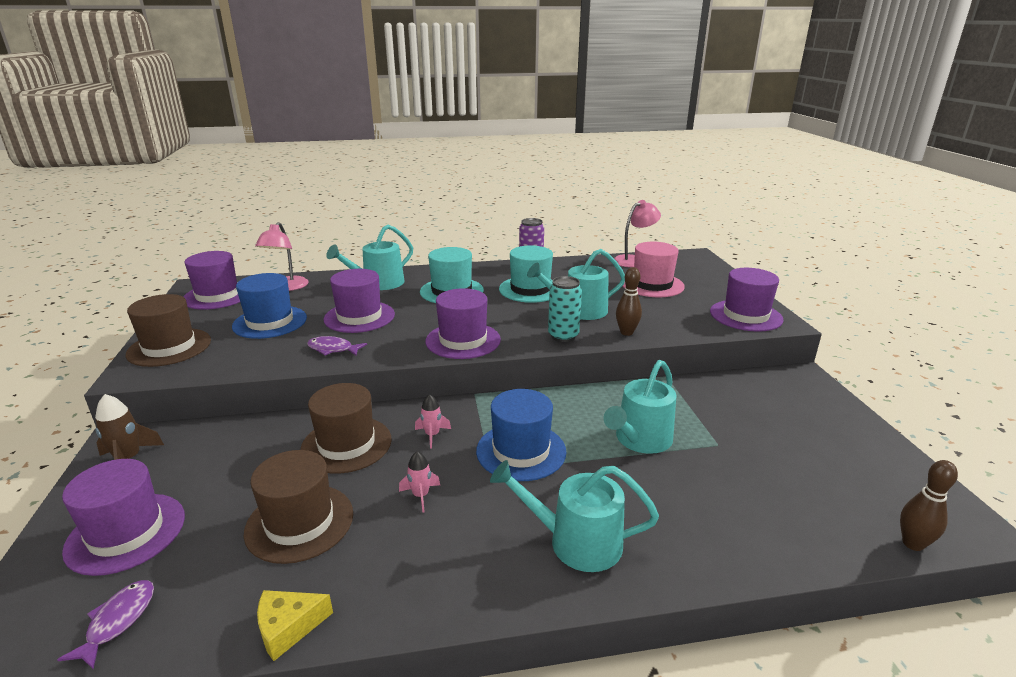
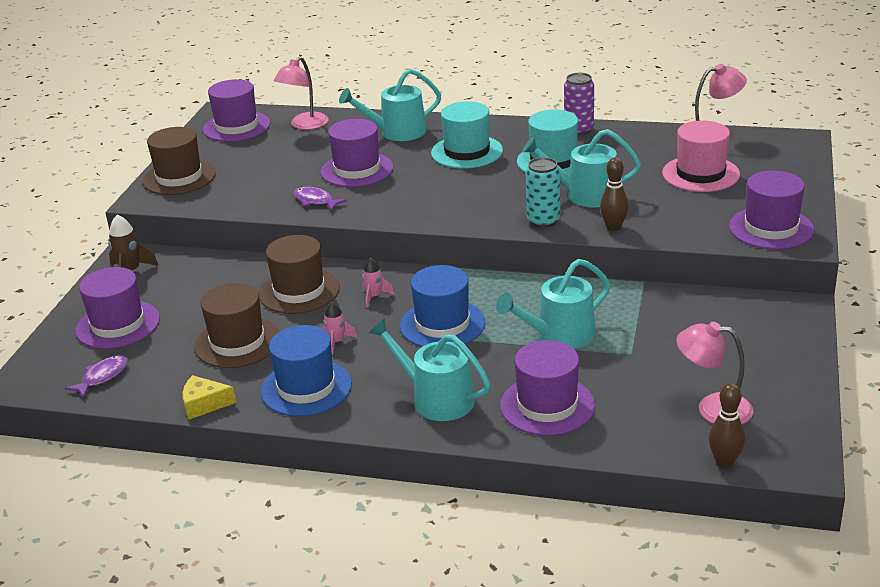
camera: 25 degrees right, 5 degrees up
blue hat [232,273,307,339] -> blue hat moved to [261,325,352,416]
purple hat [425,288,501,359] -> purple hat moved to [500,340,595,436]
none -> pink lamp [676,322,753,424]

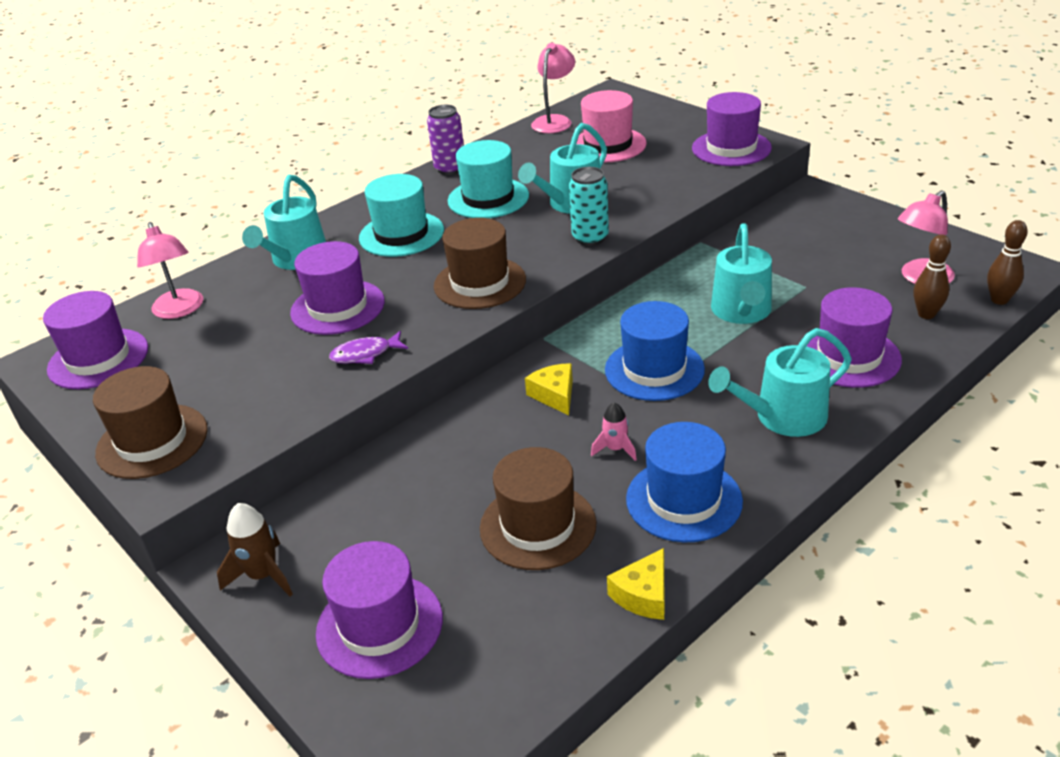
camera: 55 degrees left, 5 degrees up
purple fish [65,355,128,398] -> none
brown hat [259,235,340,314] -> brown hat moved to [434,218,526,309]
pink rocket [362,257,394,308] -> yellow cheese [525,363,573,415]
brown bowling pin [600,157,629,231] -> brown bowling pin moved to [913,234,951,319]

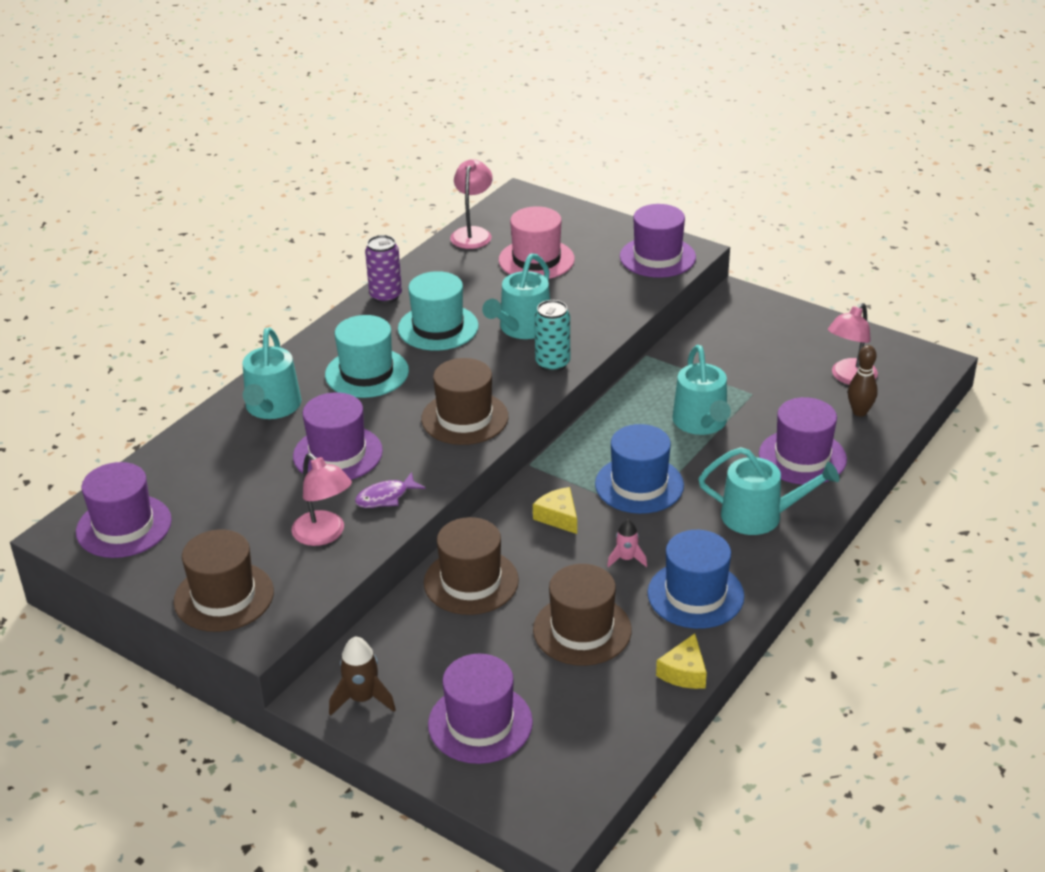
camera: 15 degrees left, 0 degrees up
pink lamp [137,222,203,319] -> pink lamp moved to [291,453,352,546]
turquoise watering can [708,328,852,437] -> turquoise watering can turned 135 degrees counterclockwise [699,447,839,535]
brown bowling pin [987,220,1028,305] -> none
none -> brown hat [424,517,519,615]

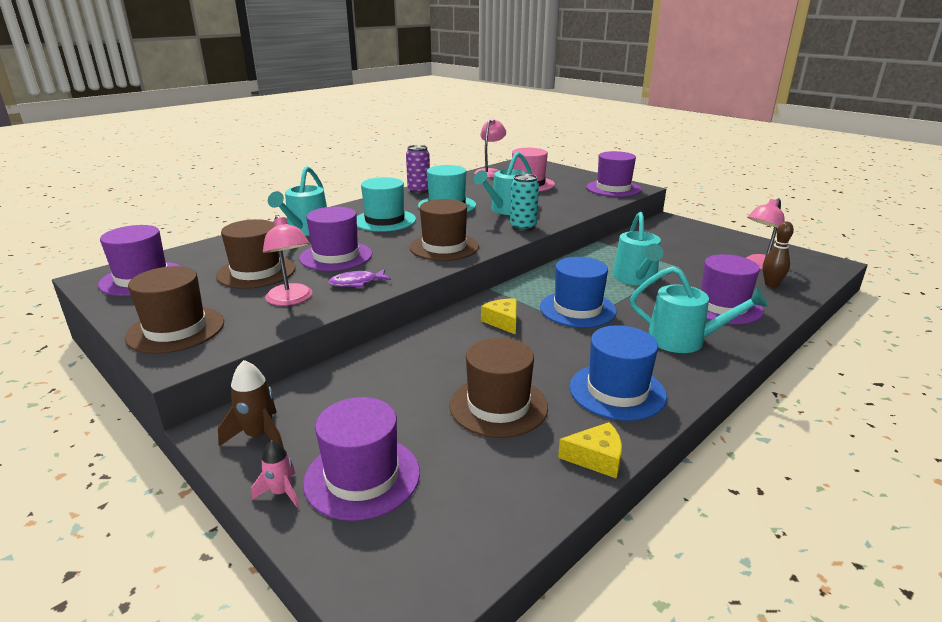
camera: 10 degrees right, 10 degrees down
brown hat [424,517,519,615] -> brown hat moved to [216,219,296,289]
pink rocket [607,519,647,567] -> pink rocket moved to [251,440,299,507]
yellow cheese [656,633,707,689] -> yellow cheese turned 120 degrees counterclockwise [558,422,622,479]

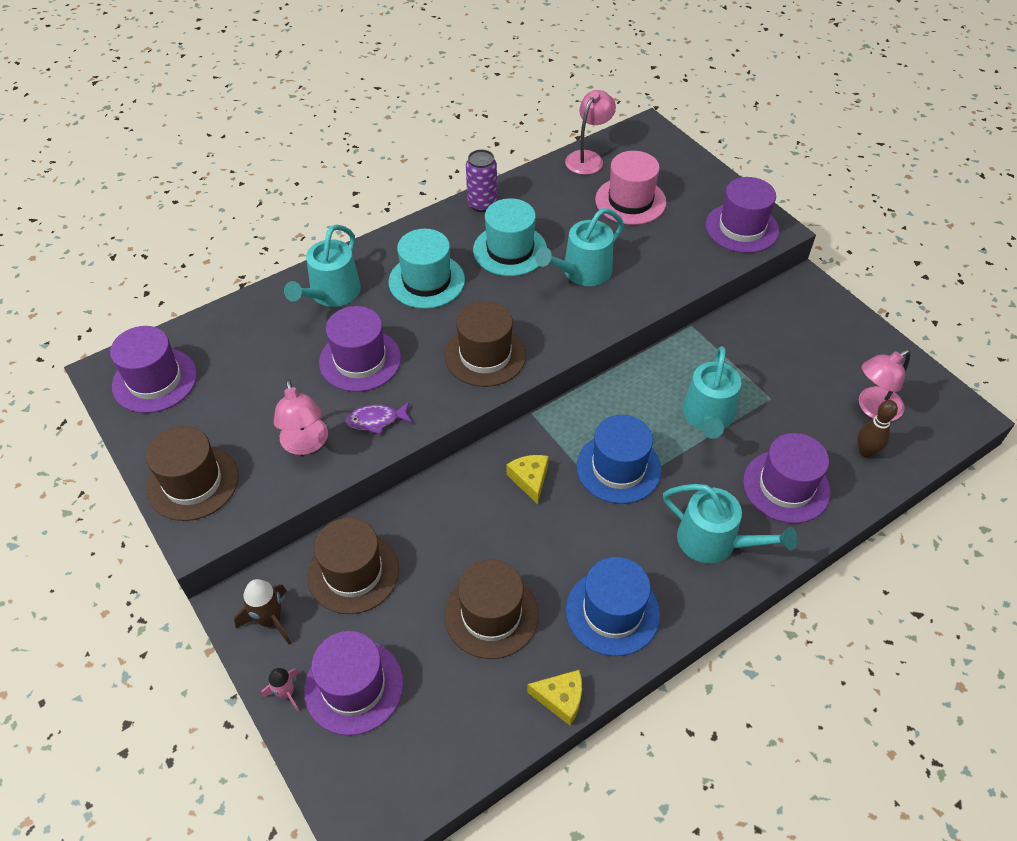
camera: 10 degrees right, 25 degrees up
brown hat [216,219,296,289] -> brown hat moved to [307,518,399,614]
turquoise can [510,174,539,231] -> none

